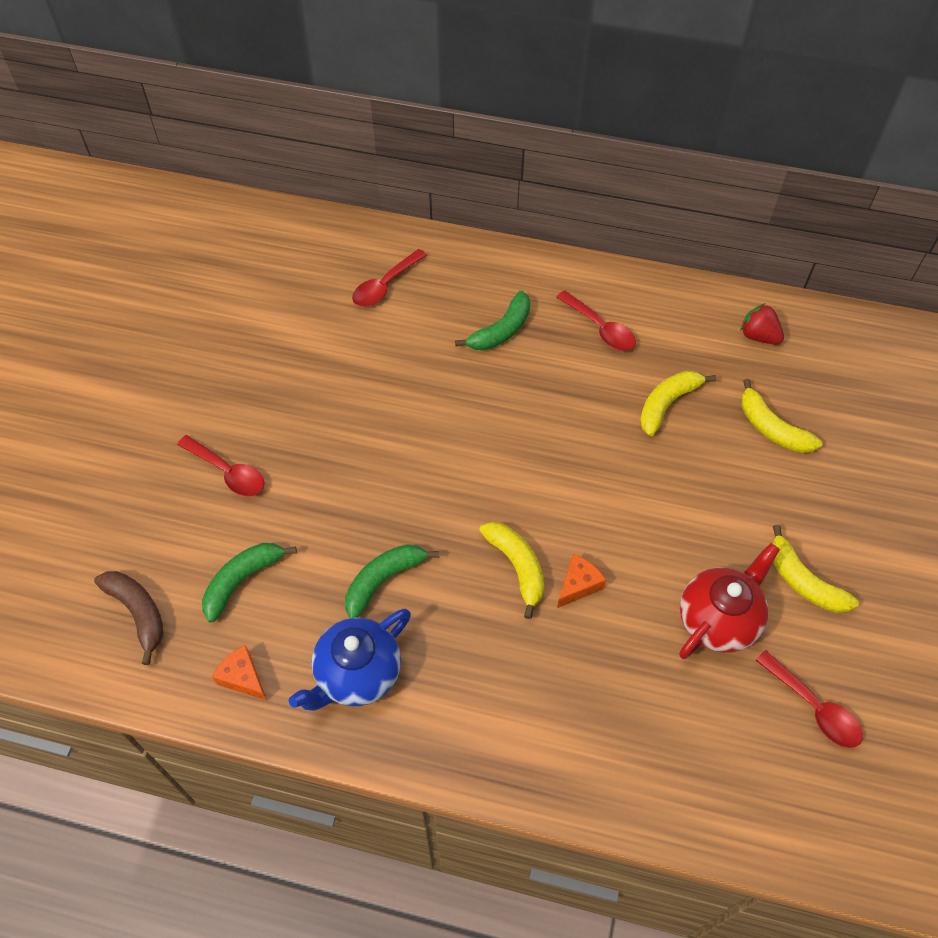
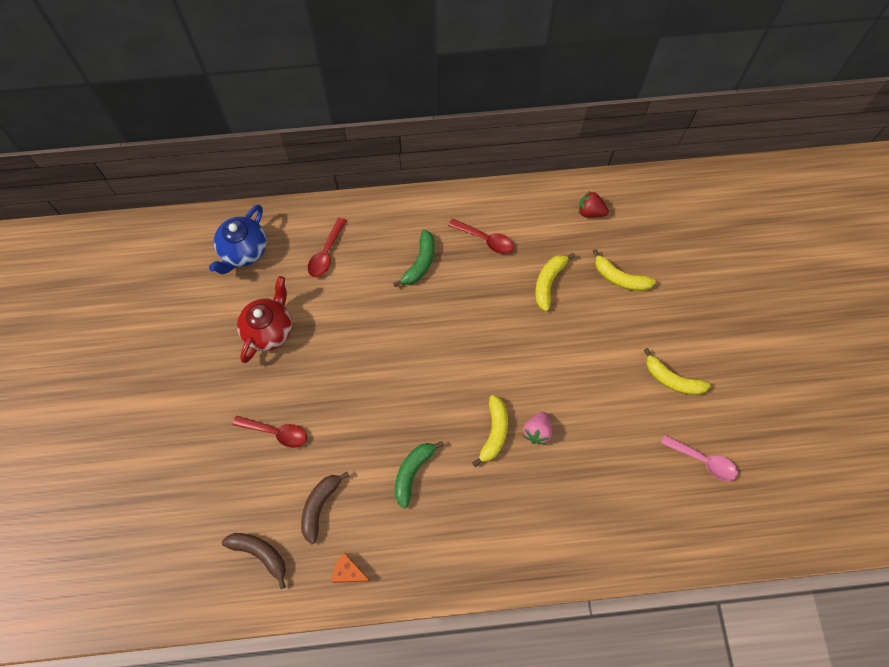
camera: 20 degrees left, 10 degrees up
green banana [202,543,297,623] -> brown banana [301,472,349,544]
blue teapot [289,609,411,711] -> blue teapot moved to [209,205,267,274]
yellow banana [479,522,544,619] -> yellow banana turned 60 degrees clockwise [472,395,508,467]
orange cheese [557,554,606,608] -> pink strawberry [523,412,552,445]
red teapot [679,543,780,659] -> red teapot moved to [237,276,292,363]
red spoon [756,650,863,748] -> pink spoon [661,435,738,481]

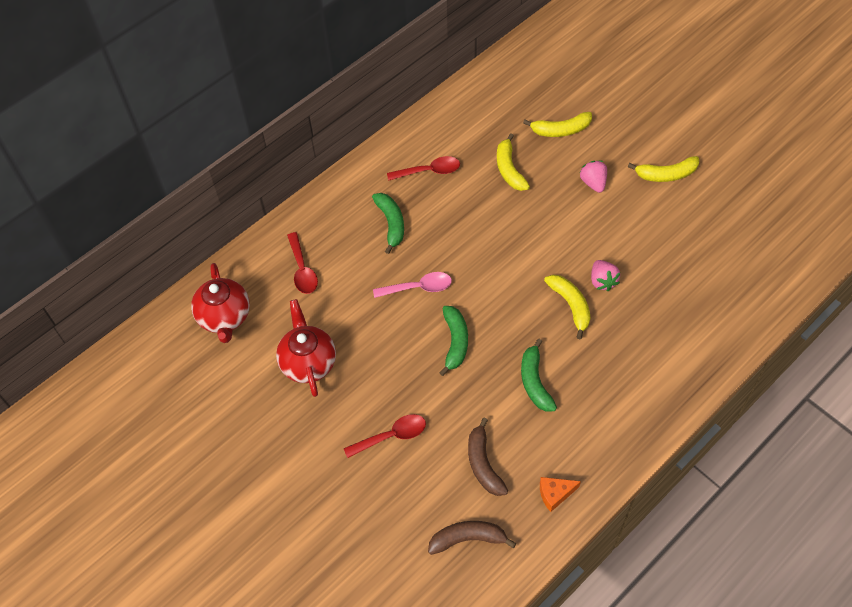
camera: 35 degrees left, 10 degrees down
blue teapot [209,205,267,274] -> red teapot [191,263,250,343]
red strawberry [578,191,609,218] -> none
pink spoon [661,435,738,481] -> pink spoon moved to [373,272,452,298]
none -> green banana [439,306,468,376]
none -> pink strawberry [579,161,607,193]

